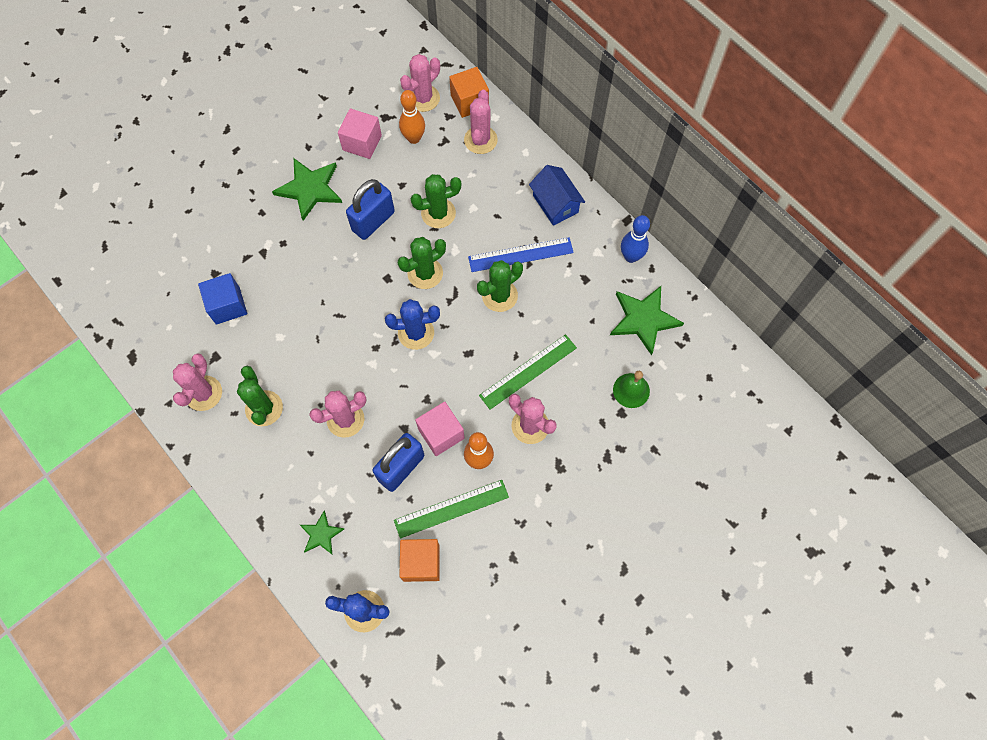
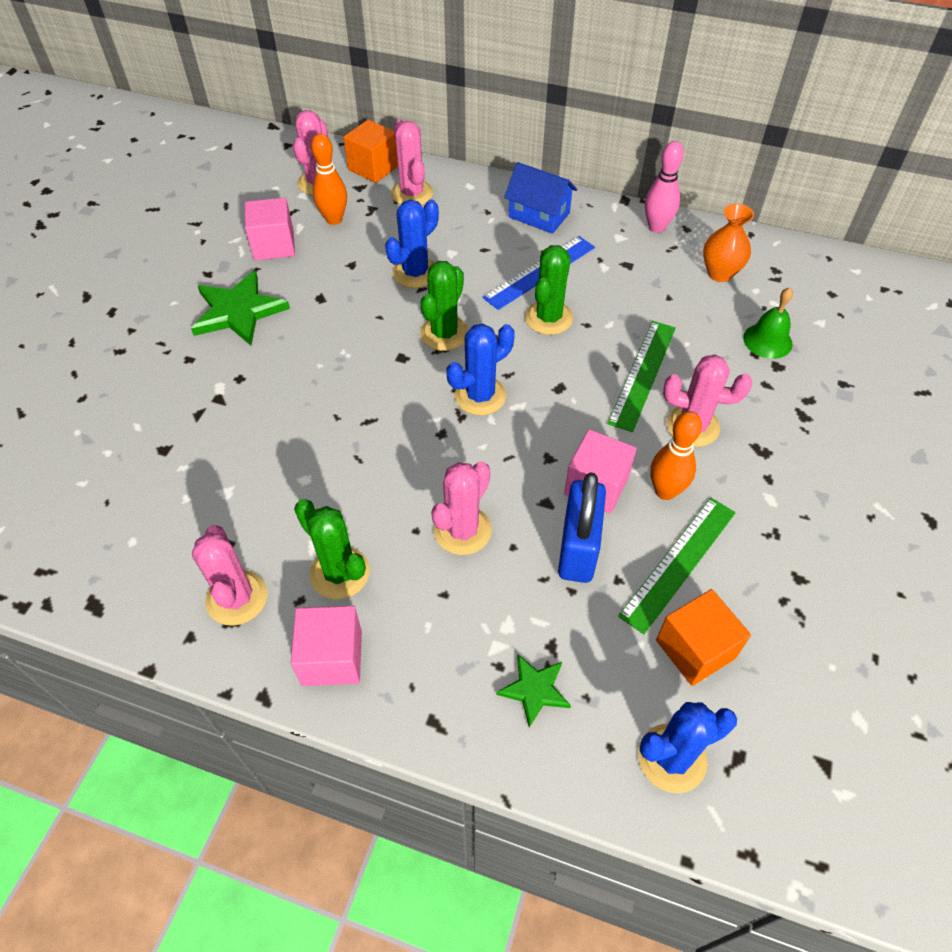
camera: 30 degrees left, 15 degrees down
blue cube [198,273,247,325] -> none
blue padlock [346,179,395,240] -> none
green cactus [410,174,461,228] -> blue cactus [385,199,439,288]
green star [610,286,684,356] -> orange vase [703,204,754,282]
blue bowling pin [621,215,650,263] -> pink bowling pin [645,141,684,233]
none -> pink cube [291,606,362,686]

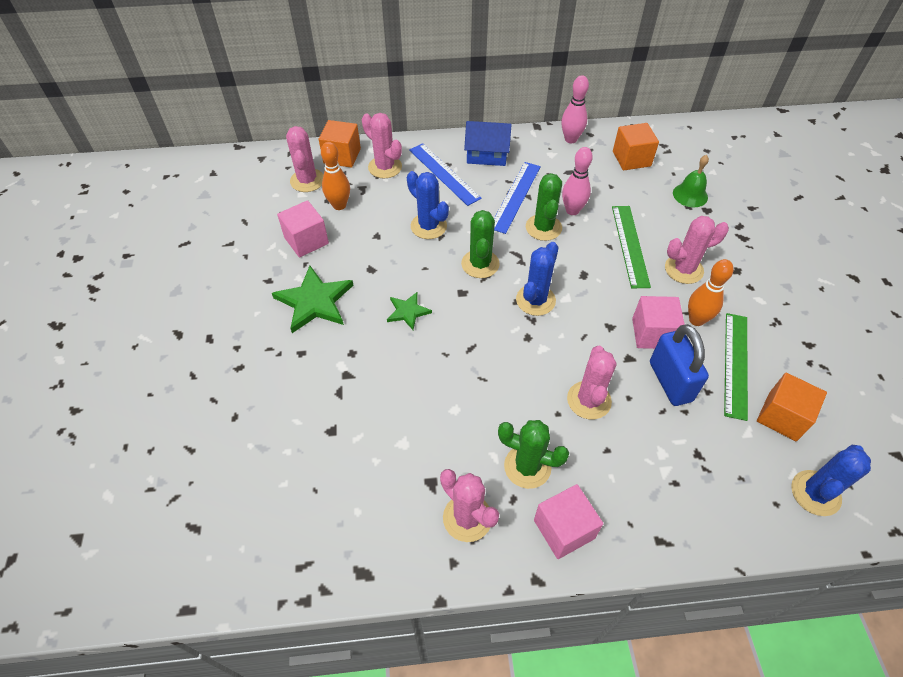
camera: 25 degrees left, 0 degrees up
blue cactus [385,199,439,288] -> blue cactus turned 60 degrees counterclockwise [407,171,449,239]
green star [496,654,571,727] -> green star moved to [387,292,432,330]
orange vase [703,204,754,282] -> orange cube [613,123,659,170]
none -> blue ruler [409,143,482,206]
none -> pink bowling pin [562,147,593,215]

